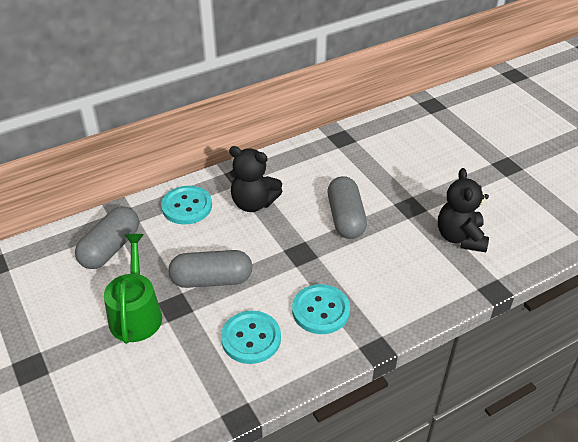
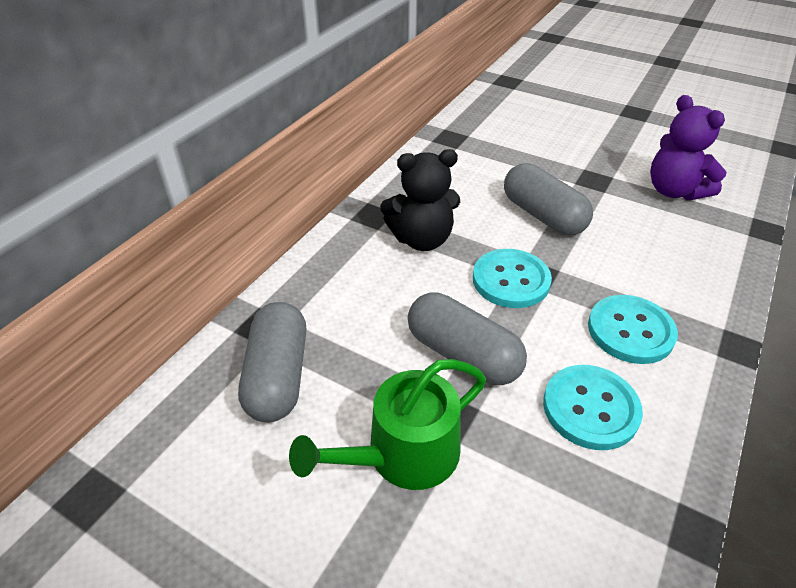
camera: 30 degrees left, 0 degrees up
green watering can [104,234,162,344] -> green watering can turned 90 degrees counterclockwise [289,359,486,490]
turquoise button [161,186,212,225] -> turquoise button moved to [473,249,552,308]
grey capsule [168,250,252,288] -> grey capsule turned 75 degrees clockwise [408,292,527,385]
black teddy bear [438,168,489,252] -> purple teddy bear [650,95,726,201]

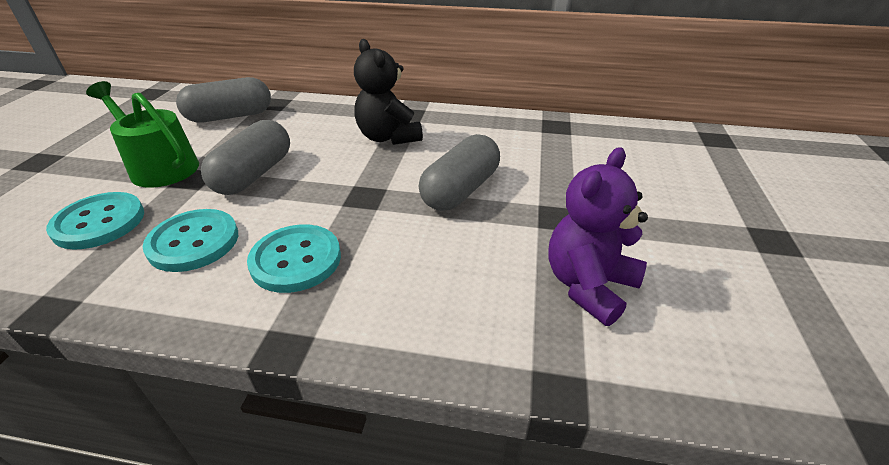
camera: 70 degrees right, 5 degrees down
turquoise button [473,249,552,308] -> turquoise button moved to [46,192,144,250]

